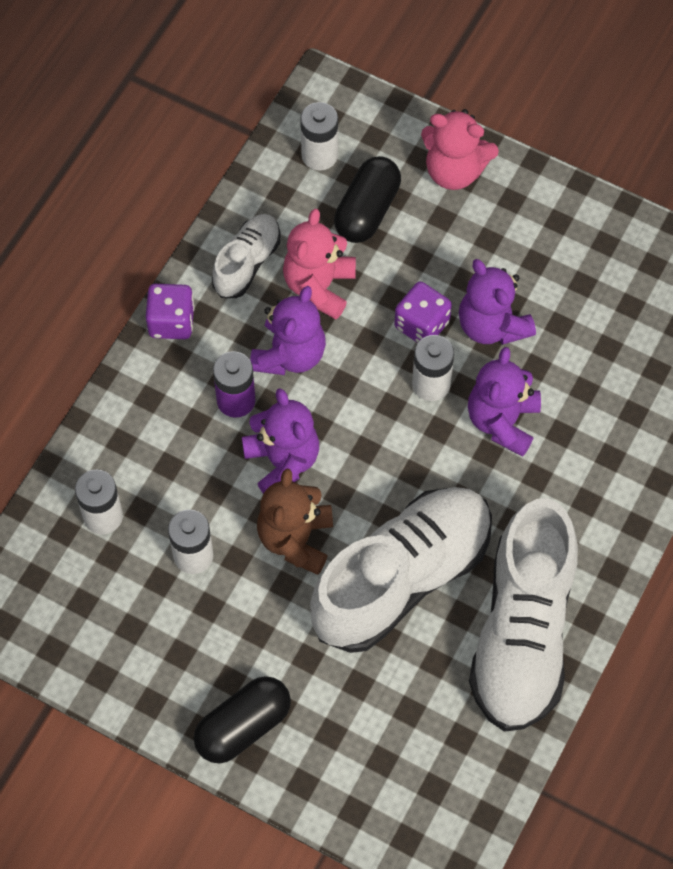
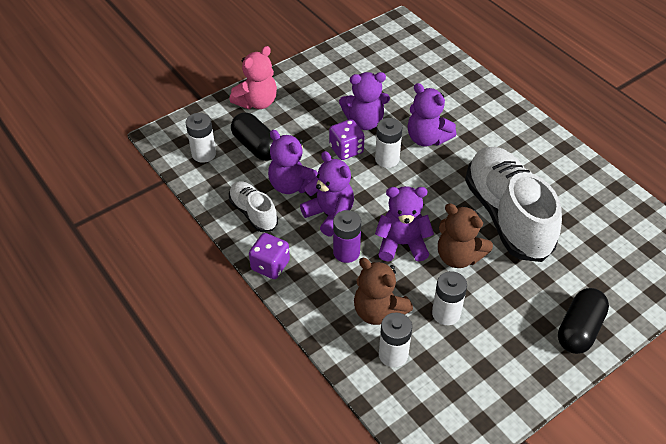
camera: 65 degrees left, 15 degrees down
black capsule [194,676,291,763] -> black capsule turned 45 degrees clockwise [558,288,609,354]
pink teddy bear [283,209,356,320] -> purple teddy bear [268,130,318,194]
white shoe [469,498,578,732] -> none
none -> brown teddy bear [354,258,413,325]

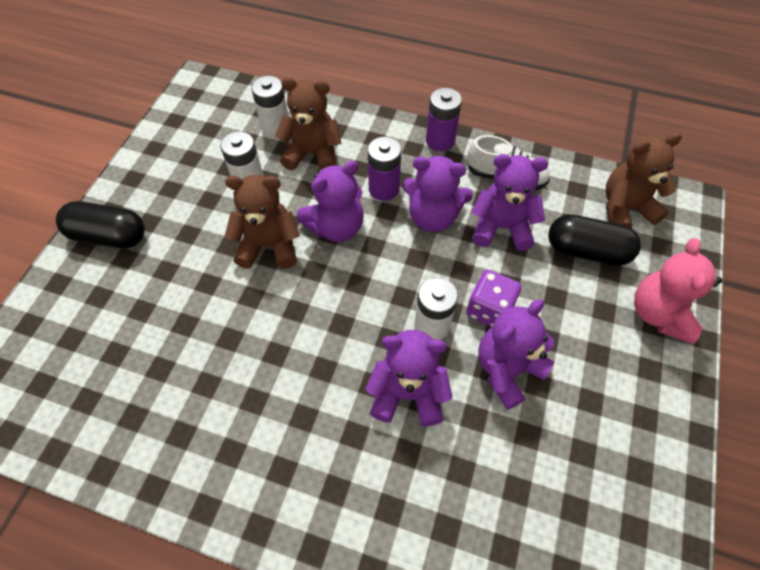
camera: 145 degrees right, 10 degrees up
white battery [186,113,216,163] -> brown teddy bear [606,133,682,228]
purple dice [249,233,290,279] -> purple battery [426,88,462,151]
white shoe [465,147,562,262] -> none
black capsule [558,288,609,354] -> black capsule turned 75 degrees counterclockwise [56,201,145,249]

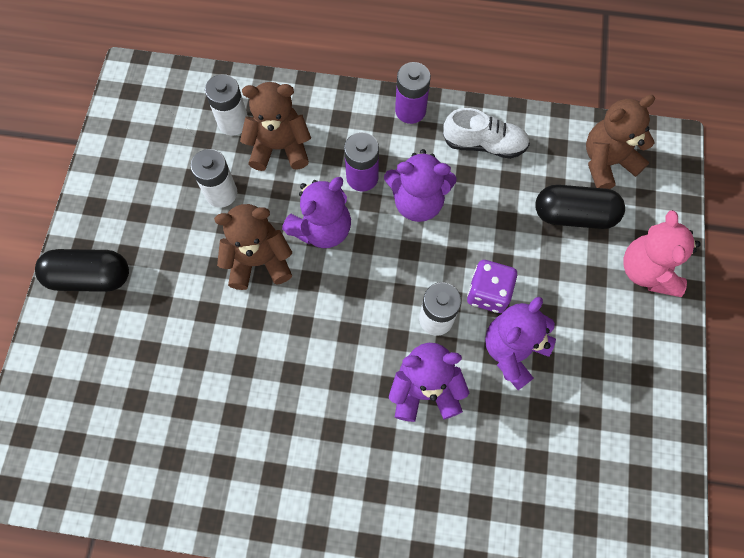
camera: 10 degrees left, 10 degrees up
purple teddy bear [471,154,548,251] -> none

